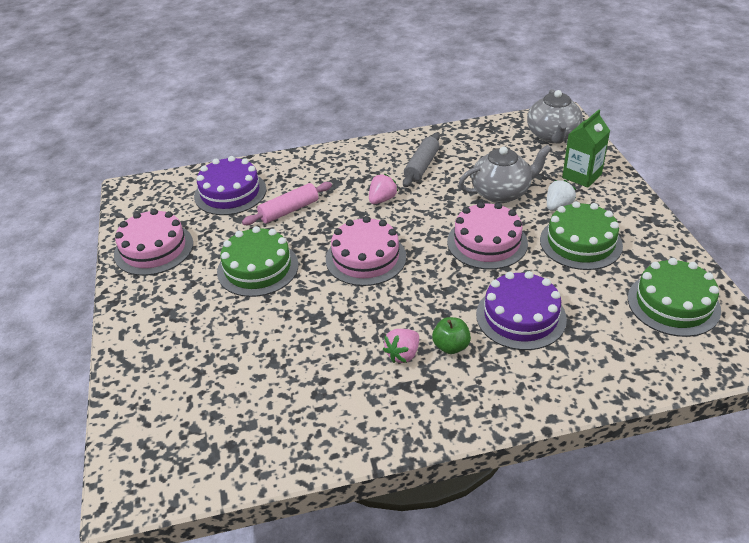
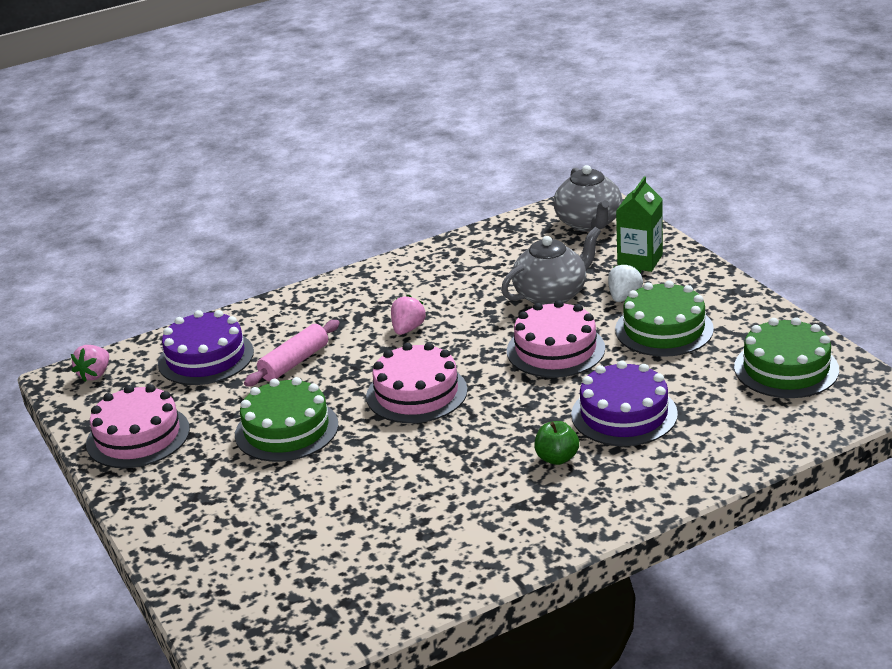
camera: 15 degrees left, 10 degrees down
pink strawberry [383,329,419,363] -> pink strawberry moved to [71,345,109,382]
grey rolling pin [403,132,440,187] -> none

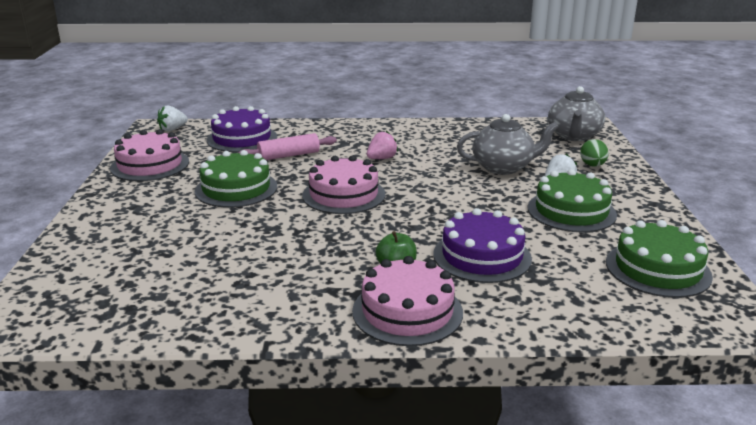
camera: 25 degrees right, 5 degrees down
pink strawberry [71,345,109,382] -> white strawberry [157,106,188,131]
pink cake [507,300,605,378] -> pink cake moved to [352,256,463,346]
green carton [616,176,663,272] -> green egg [580,139,609,167]

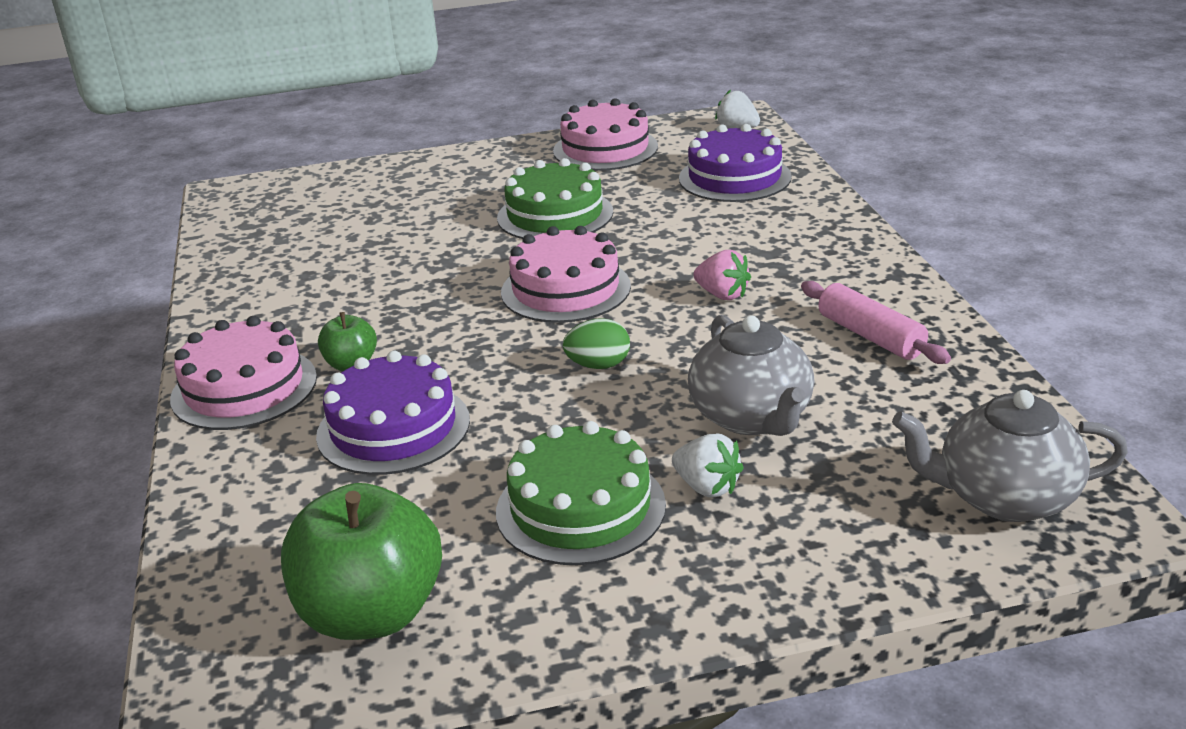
camera: 80 degrees right, 5 degrees up
pink rolling pin [238,133,337,160] -> pink rolling pin moved to [801,281,951,364]
green egg [580,139,609,167] -> green egg moved to [563,318,630,369]
green cake [606,220,713,298] -> green apple [281,483,442,640]

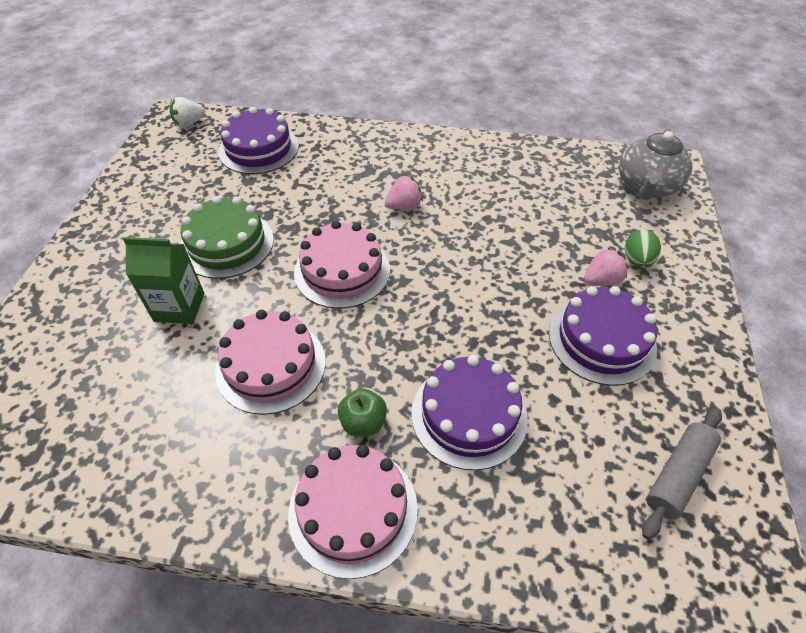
camera: 70 degrees left, 20 degrees up
green apple [281,483,442,640] -> grey rolling pin [642,408,722,540]
green cake [496,421,666,565] -> purple cake [549,286,657,386]
pink cake [553,98,658,171] -> pink cake moved to [215,310,326,415]
green egg [563,318,630,369] -> green egg moved to [625,229,661,268]
white strawberry [672,434,744,498] -> pink strawberry [584,247,629,286]
grey teapot [688,315,815,436] -> none
pink rolling pin [801,281,951,364] -> none
none -> green carton [123,237,204,324]

